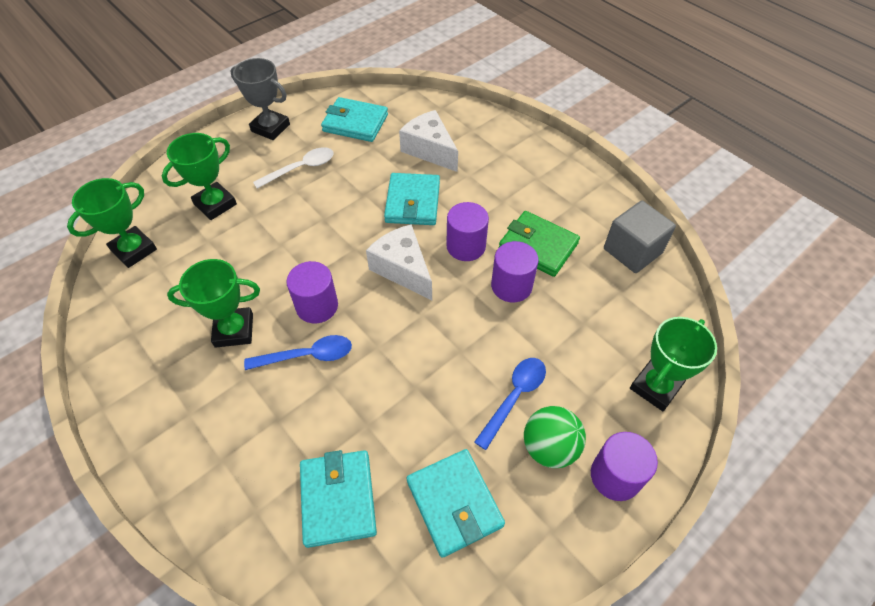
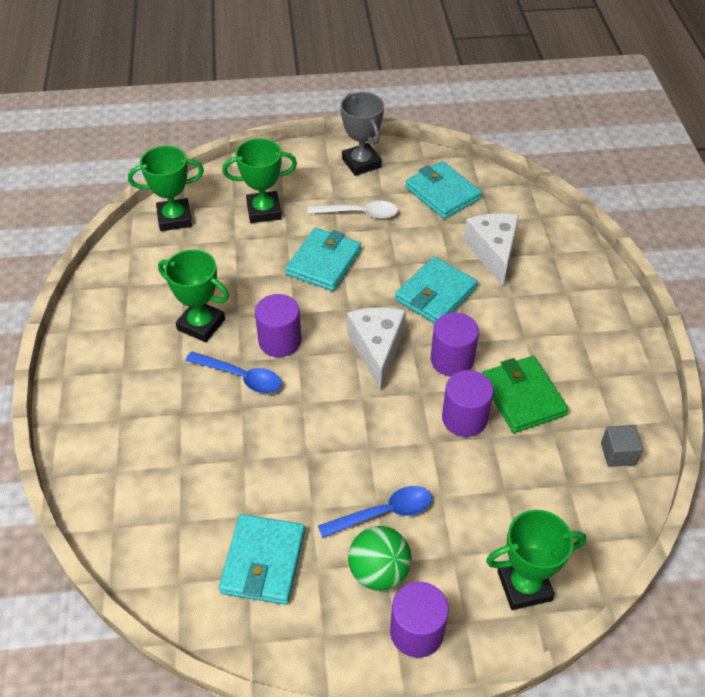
camera: 35 degrees right, 5 degrees down
turquoise wallet [300,450,377,548] -> turquoise wallet moved to [286,228,361,291]
grey cube [604,201,676,273] -> grey cube [601,425,643,467], size x0.58

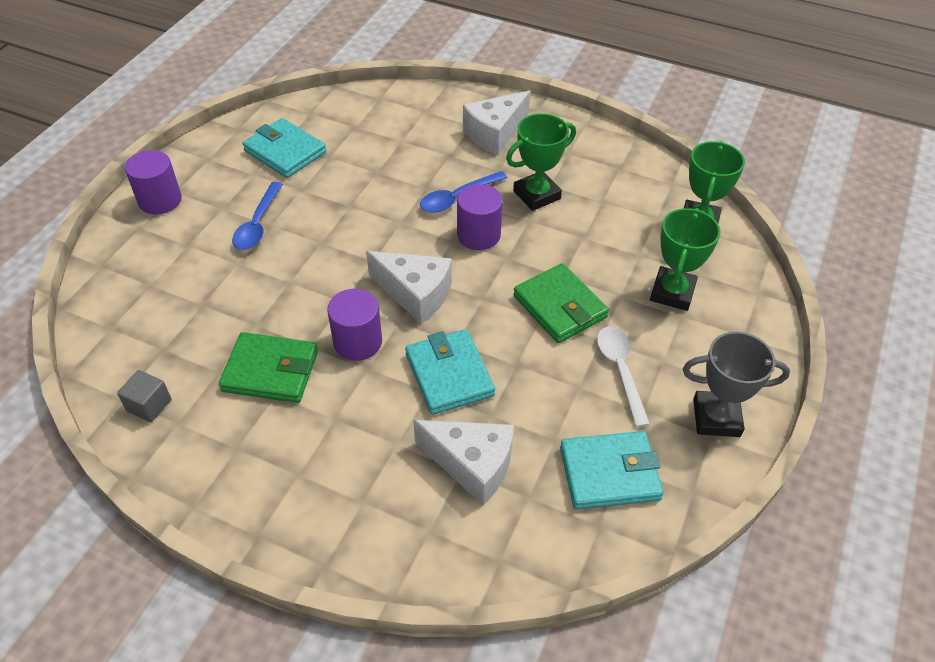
camera: 120 degrees right, 0 degrees up
turquoise wallet [286,228,361,291] -> green wallet [513,263,609,343]
white spoon [307,201,398,219] -> white spoon turned 135 degrees clockwise [597,327,650,427]
green ball [348,526,411,591] -> none
purple cylinder [442,370,494,437] -> none
green trophy [486,510,586,610] -> none
none -> white cheese [463,91,531,155]

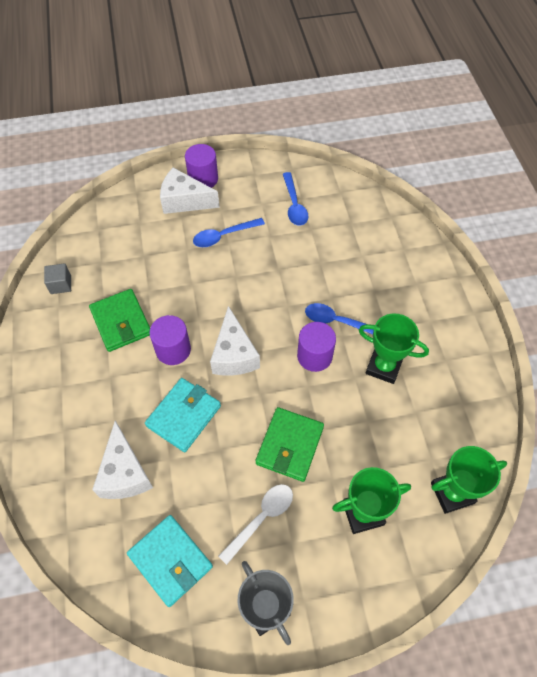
camera: 55 degrees right, 10 degrees up
turquoise wallet [243,118,326,178] -> blue spoon [283,172,309,226]
white cheese [463,91,531,155] -> white cheese moved to [160,168,220,214]

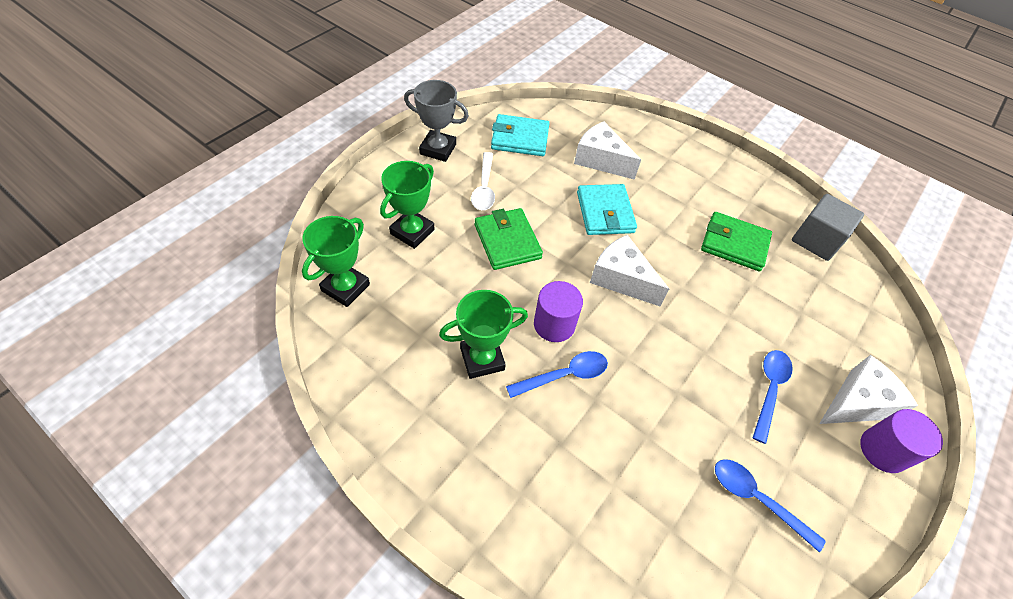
camera: 135 degrees right, 5 degrees down
grey cube [44,264,71,294] -> grey cube [792,194,864,261], size x1.73
purple cylinder [149,315,191,365] -> none

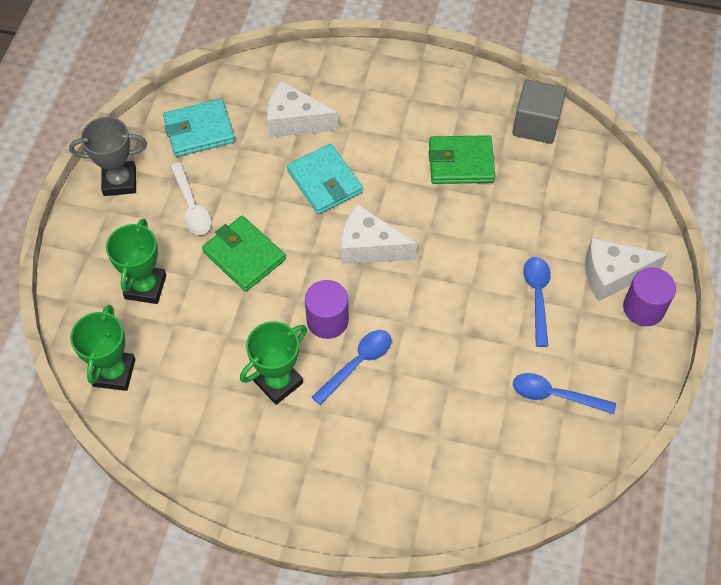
camera: 20 degrees left, 5 degrees up
white cheese [819,355,918,424] -> white cheese turned 135 degrees counterclockwise [585,238,668,302]

